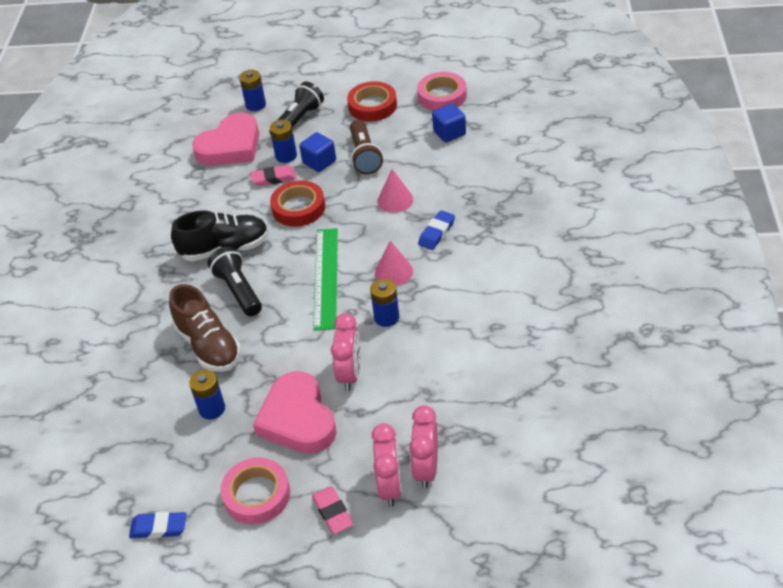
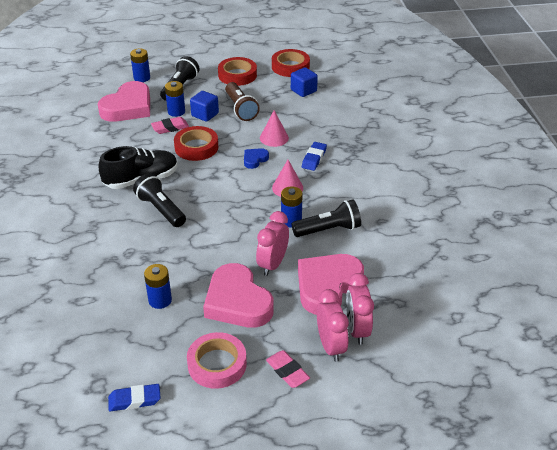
camera: 15 degrees left, 5 degrees down
brown shoe [169,284,241,372] -> none
green ruler [313,228,338,331] -> none
pink clock [331,313,361,391] -> pink clock turned 150 degrees counterclockwise [256,211,289,276]
pink tape [417,72,467,111] -> red tape [272,49,310,77]
none -> blue heart [244,148,269,169]
none -> black flashlight [292,200,361,237]
none -> pink heart [298,254,364,315]

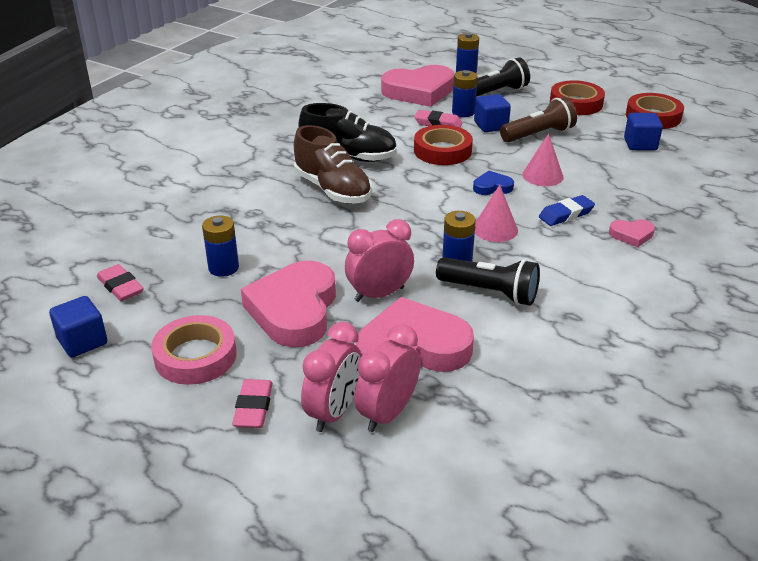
camera: 40 degrees right, 5 degrees down
blue eraser [108,384,161,412] -> blue cube [49,296,107,357]
black flashlight [133,173,186,227] -> brown shoe [294,125,372,204]
brown flashlight [225,82,260,121] -> brown flashlight turned 135 degrees counterclockwise [500,97,577,142]
none -> pink eraser [97,264,144,301]
none -> pink heart [609,219,655,247]

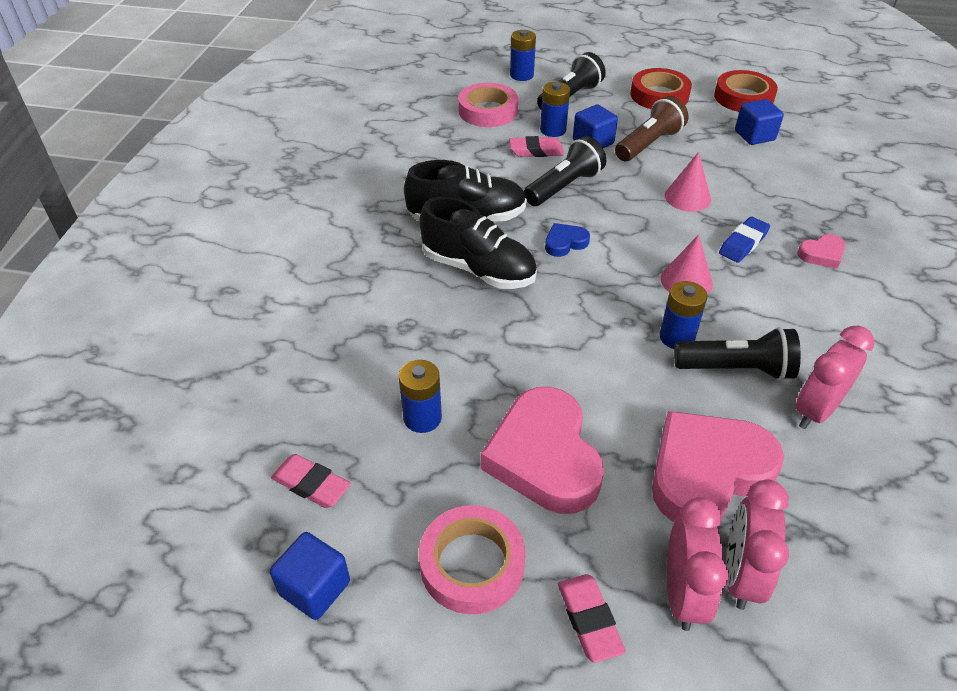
camera: 20 degrees left, 10 degrees up
brown shoe [294,125,372,204] -> black shoe [419,197,537,289]
pink clock [345,219,414,302] -> pink clock moved to [796,326,874,429]
pink heart [381,65,454,107] -> pink tape [458,83,518,127]
red tape [414,125,473,165] -> black flashlight [524,136,606,206]
blue heart [473,171,514,195] -> blue heart moved to [545,223,590,257]

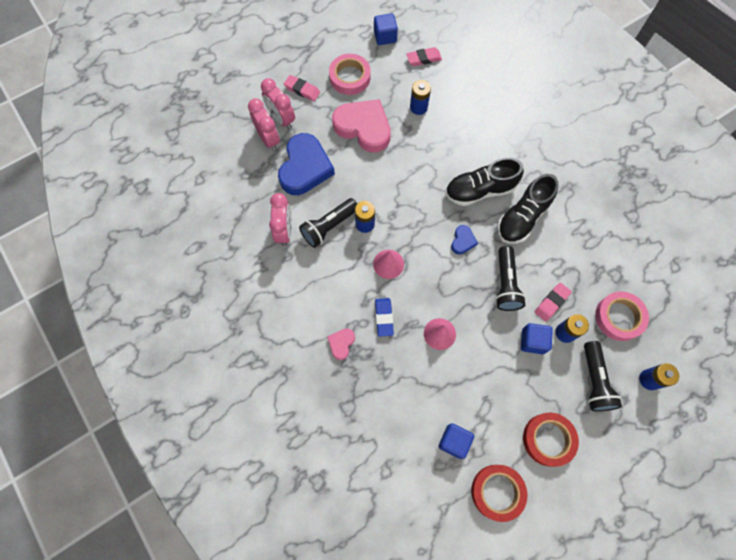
camera: 135 degrees right, 25 degrees up
brown flashlight [615,96,689,161] -> none
pink heart [652,411,784,522] -> blue heart [278,133,335,195]

